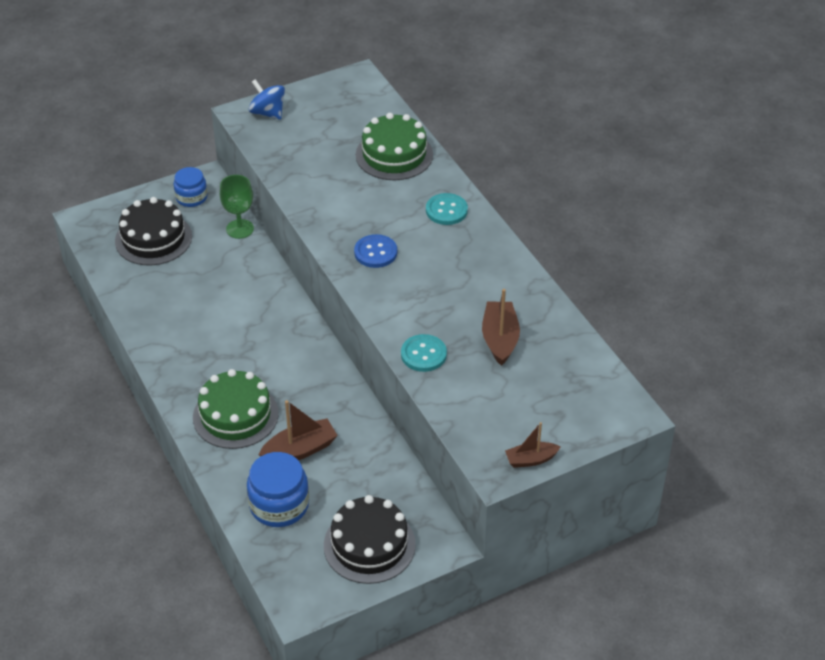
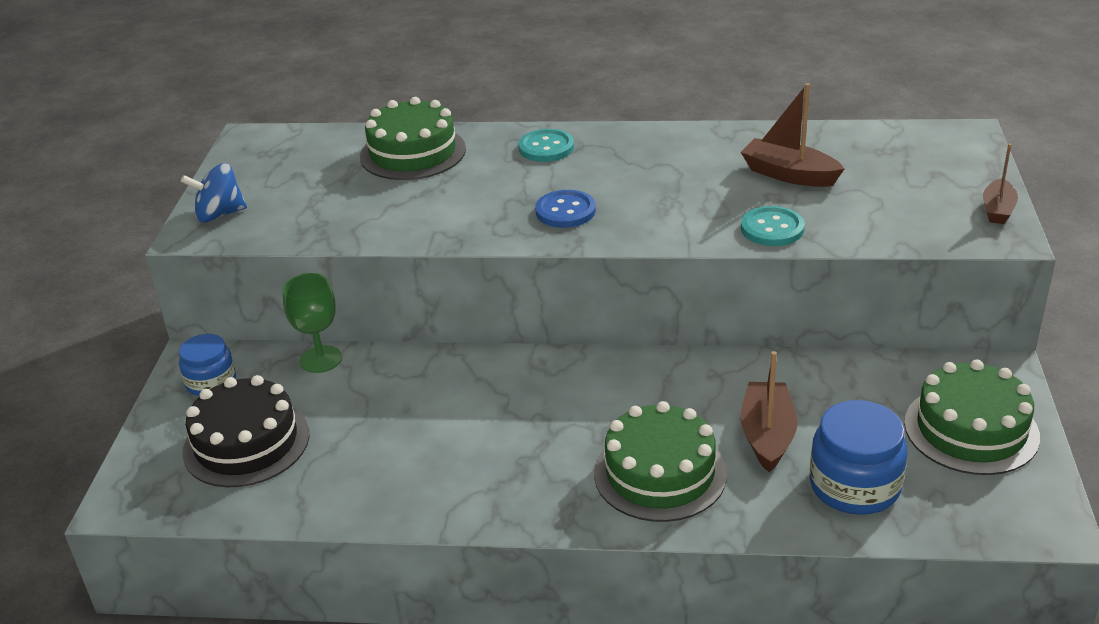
camera: 55 degrees left, 10 degrees down
black cake [324,495,416,584] -> green cake [904,359,1040,475]

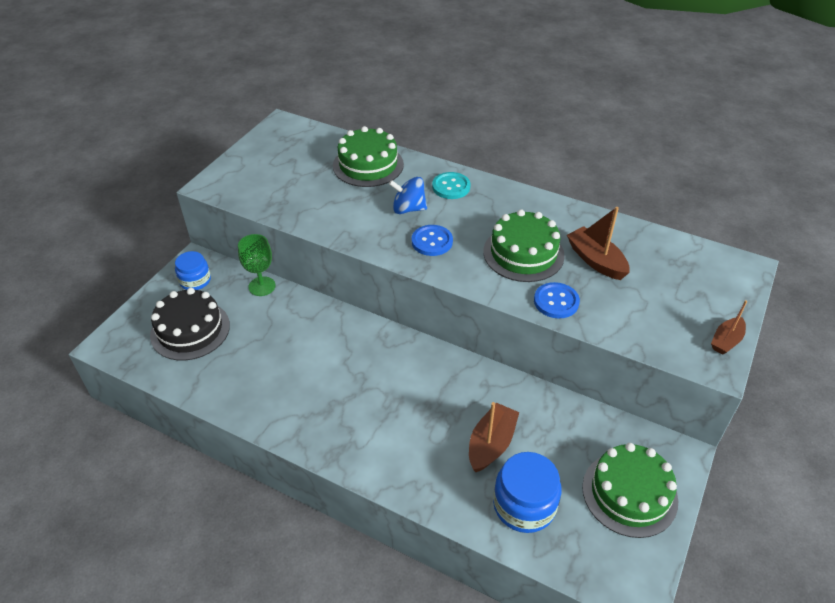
camera: 20 degrees right, 10 degrees up
blue spinning top [181,163,247,222] -> blue spinning top moved to [389,177,427,214]
green cake [594,401,727,522] -> green cake moved to [483,209,565,282]
turquoise button [741,206,805,246] -> blue button [534,282,580,318]

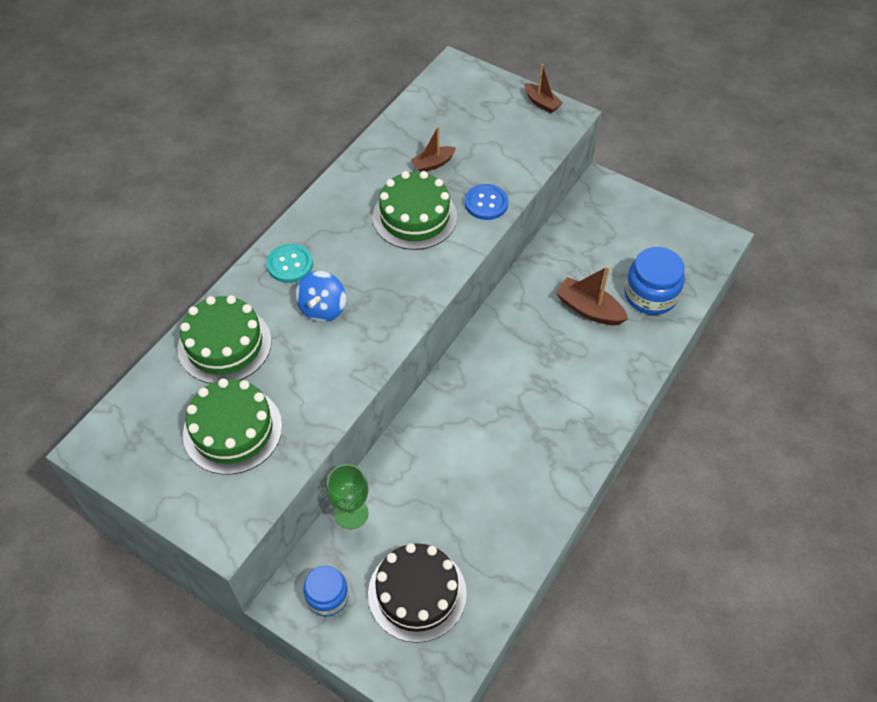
camera: 85 degrees left, 10 degrees up
blue button [412,225,453,256] -> none
brown boat [567,207,630,280] -> brown boat [411,126,456,172], size x0.65
green cake [582,443,678,538] -> green cake moved to [183,378,282,475]

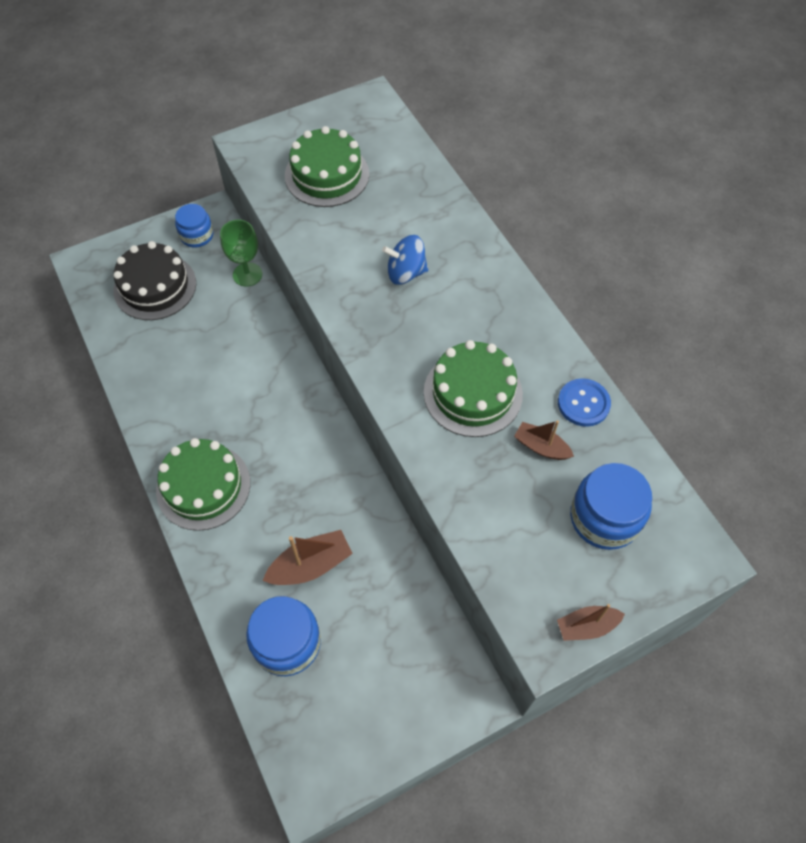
camera: 120 degrees right, 5 degrees up
green cake [178,295,272,384] -> green cake moved to [156,438,250,531]
turquoise button [266,244,313,283] -> none
blue spinning top [295,271,346,322] -> blue spinning top turned 45 degrees counterclockwise [382,235,428,285]
brown boat [411,126,456,172] -> brown boat turned 60 degrees counterclockwise [514,420,574,460]
blue button [465,184,508,220] -> blue button moved to [558,378,611,427]
none -> blue jar [570,463,652,550]

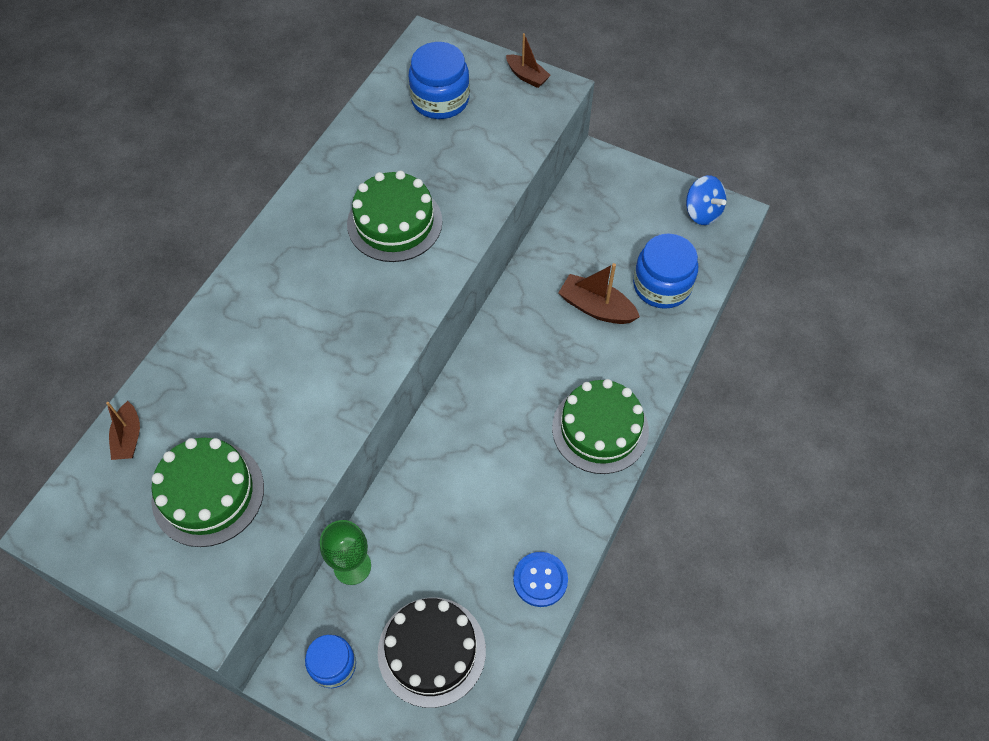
camera: 125 degrees left, 0 degrees up
blue spinning top [382,235,428,285] -> blue spinning top moved to [686,175,726,225]
brown boat [514,420,574,460] -> brown boat moved to [106,401,140,460]
blue button [558,378,611,427] -> blue button moved to [513,552,568,607]

